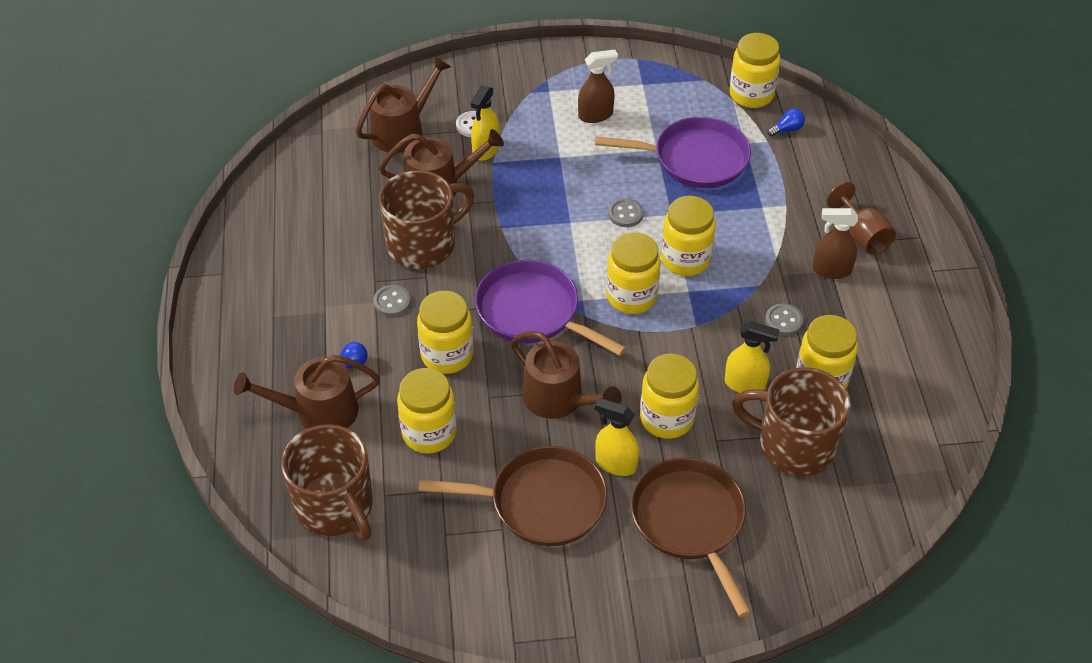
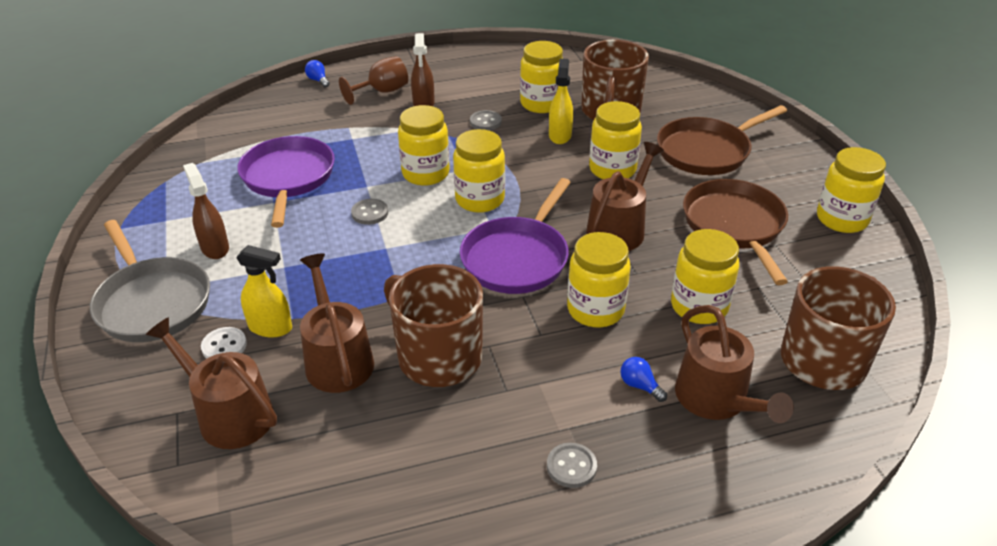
camera: 100 degrees left, 10 degrees down
grey button [373,285,411,316] -> grey button moved to [547,443,597,488]
yellow spray bottle [595,398,639,476] -> none
yellow jar [729,33,780,108] -> yellow jar moved to [817,147,886,233]
blue light bulb [768,109,805,136] -> blue light bulb moved to [305,60,330,88]
none -> grey pan [90,220,210,342]

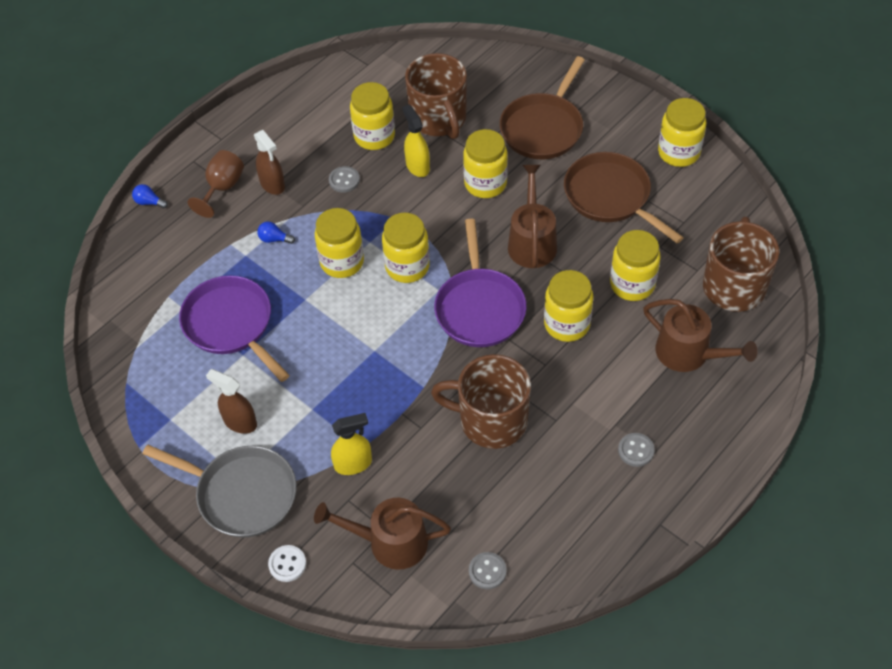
camera: 30 degrees left, 15 degrees up
white button [201,327,247,359] -> white button moved to [268,545,306,582]
brown watering can [300,253,374,393] -> none
grey button [351,199,388,225] -> grey button moved to [469,552,507,589]
blue light bulb [620,357,667,402] -> blue light bulb moved to [257,221,295,244]

